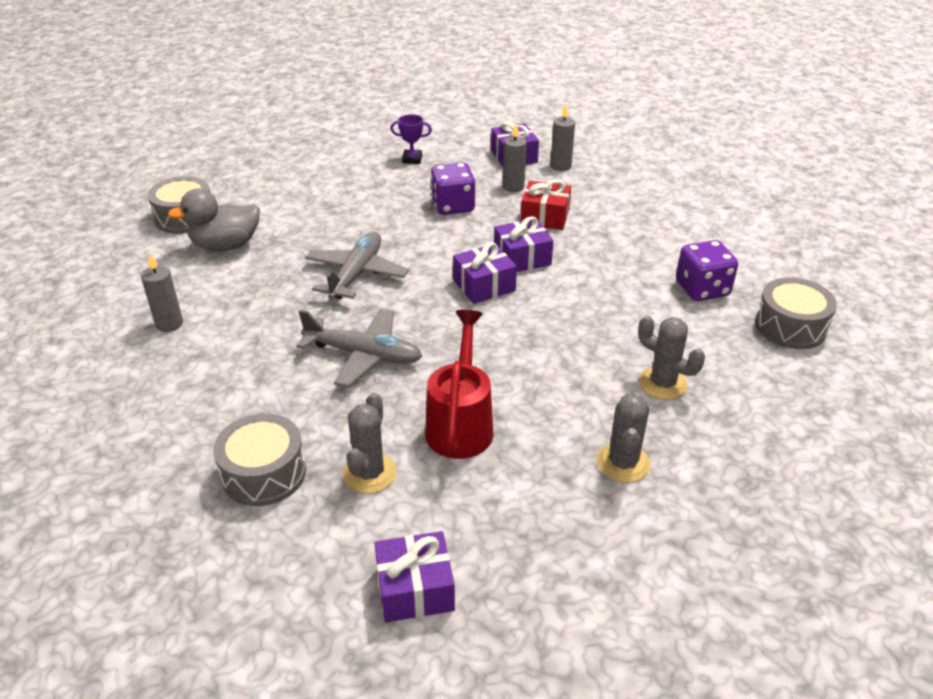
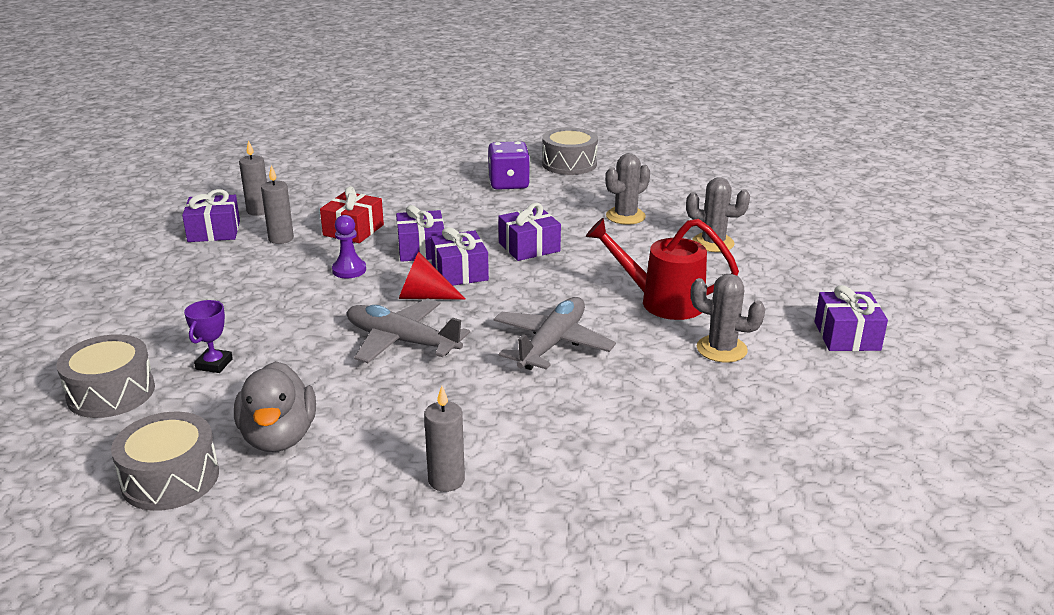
camera: 80 degrees left, 10 degrees down
grey drum [213,413,306,506] -> grey drum moved to [56,334,155,418]
purple trophy [390,114,432,164] -> purple trophy moved to [184,300,233,373]
purple dice [431,162,475,215] -> none
none -> purple pawn [332,215,366,278]
none -> red cone [399,252,466,300]
none -> purple gift [498,203,561,261]

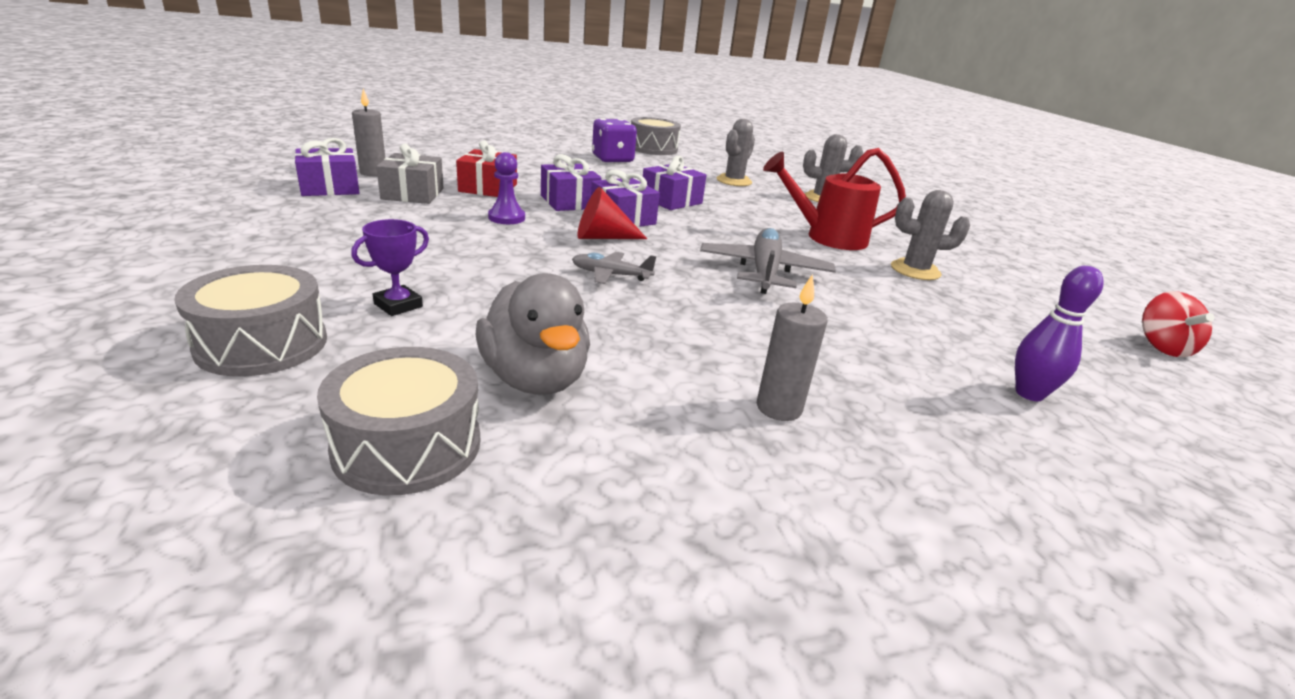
camera: 20 degrees left, 0 degrees up
purple trophy [184,300,233,373] -> purple trophy turned 45 degrees clockwise [351,219,429,316]
grey candle [261,165,294,244] -> grey gift [376,144,444,204]
grey plane [347,298,470,363] -> grey plane [572,252,656,284], size x0.55
purple gift [814,285,888,351] -> none
none -> purple bowling pin [1015,266,1104,401]
none -> red spinning top [1142,291,1215,357]

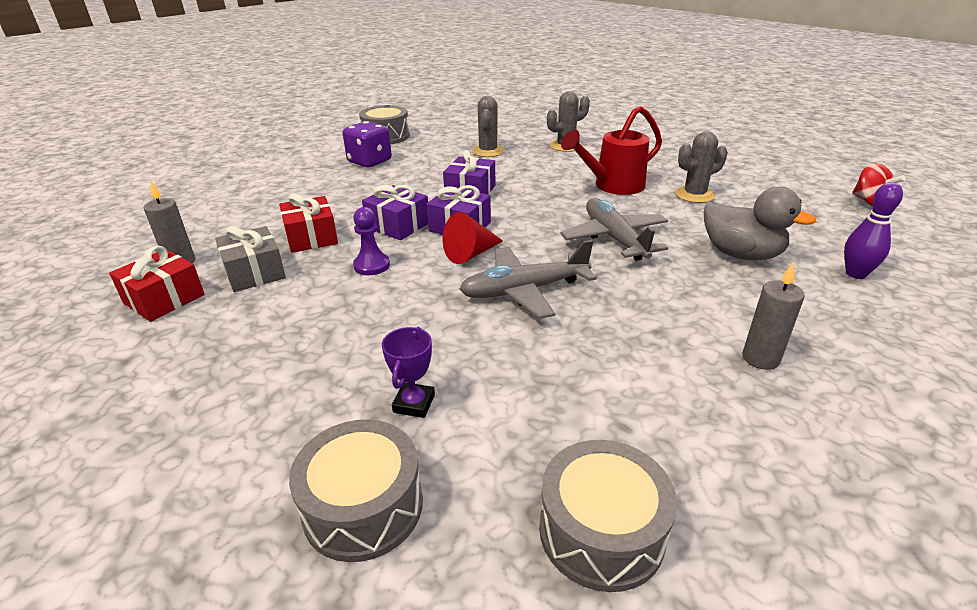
camera: 25 degrees left, 5 degrees up
purple gift [295,138,360,196] -> red gift [109,246,205,322]
grey duck [476,273,590,395] -> grey duck moved to [704,187,816,260]
grey plane [572,252,656,284] -> grey plane [459,240,597,319], size x1.81

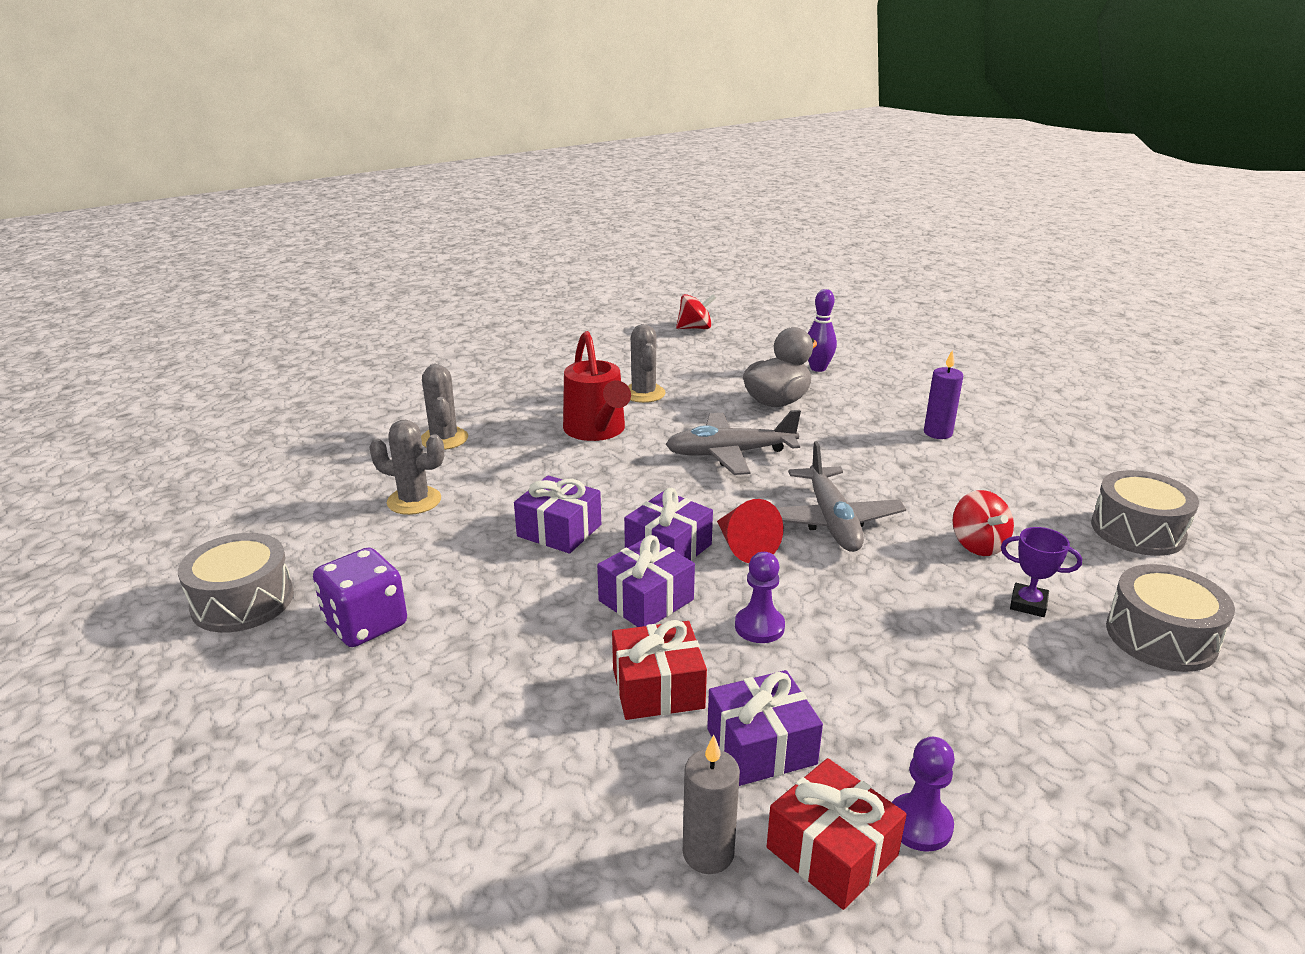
camera: 80 degrees left, 5 degrees down
grey gift [215,226,286,292] -> purple gift [707,670,823,786]
grey candle [742,262,805,370] -> purple candle [924,350,963,439]
none -> purple pawn [892,737,955,852]
none -> red spinning top [952,490,1014,556]

